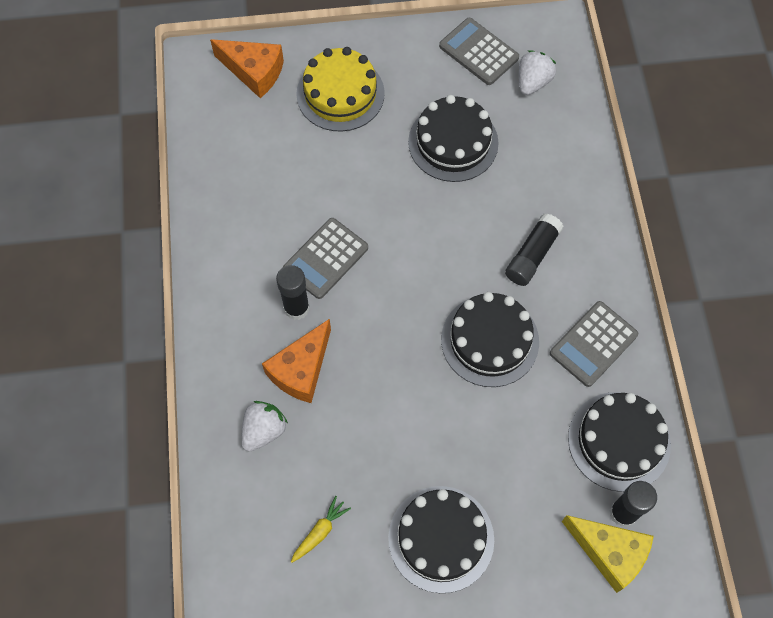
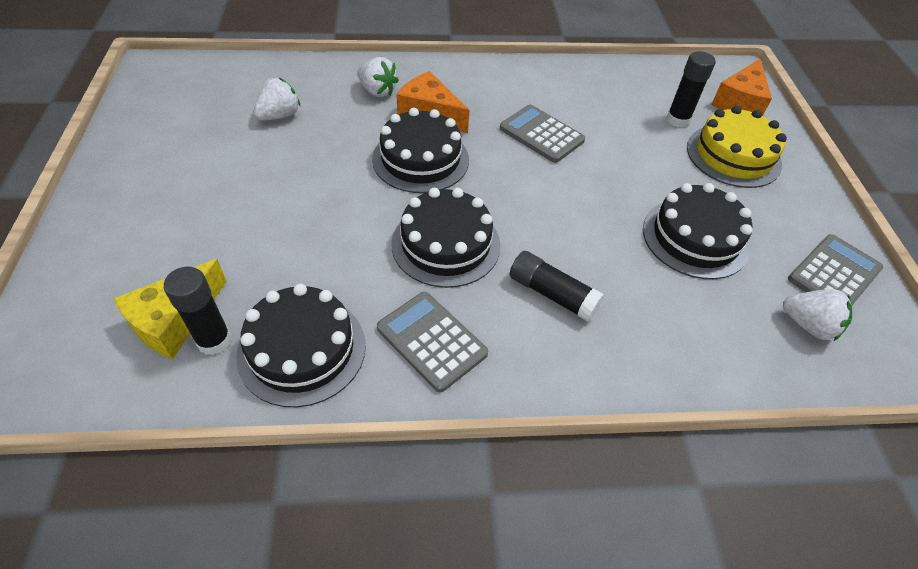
camera: 90 degrees right, 15 degrees down
black glue stick [276,265,310,320] -> black glue stick moved to [666,51,716,127]
yellow carrot [291,496,351,563] -> white strawberry [254,78,300,121]
black cake [388,486,494,593] -> black cake moved to [372,108,469,193]

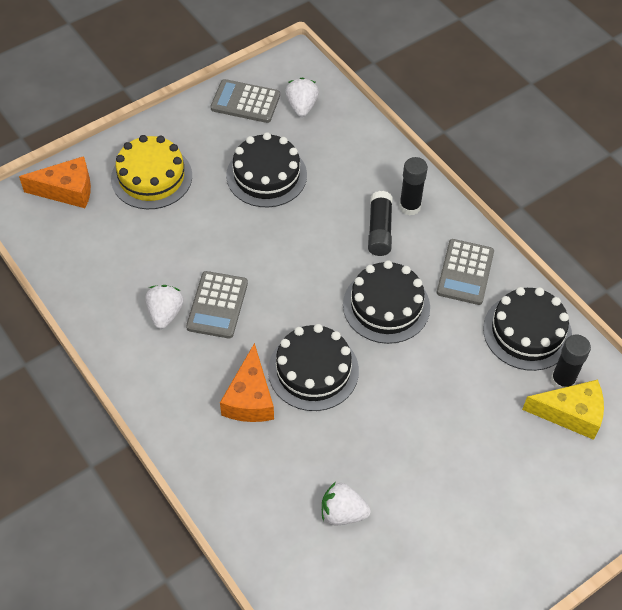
camera: 120 degrees left, 5 degrees up
white strawberry [357,57,399,97] -> white strawberry moved to [145,285,184,329]
black glue stick [666,51,716,127] -> black glue stick moved to [399,157,428,215]

